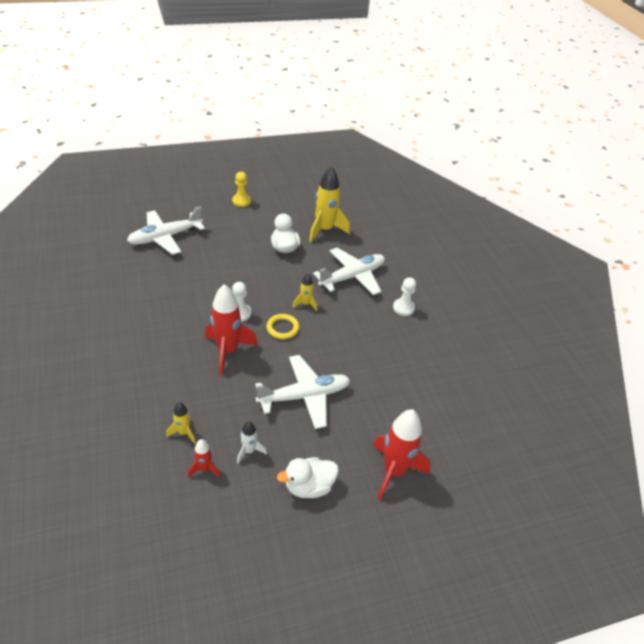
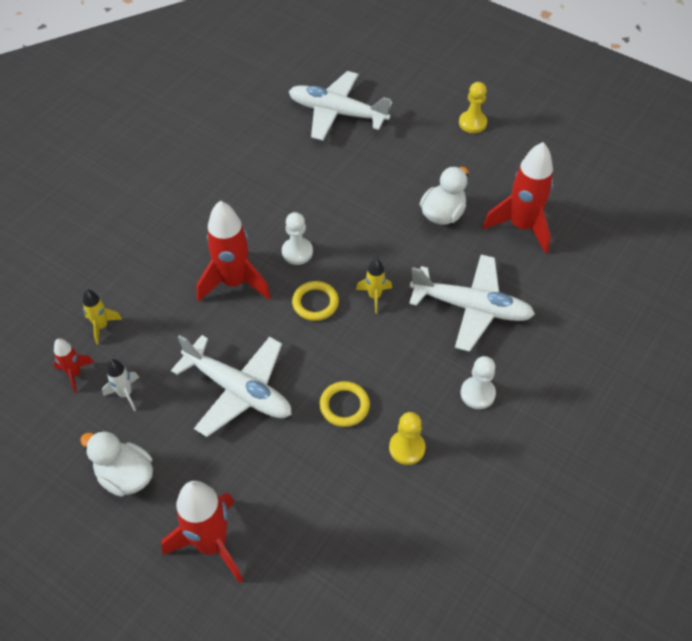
camera: 55 degrees right, 10 degrees up
yellow rocket [309,166,350,242] -> red rocket [482,142,553,254]
none -> yellow ring [319,381,370,427]
none -> yellow pawn [389,412,425,465]

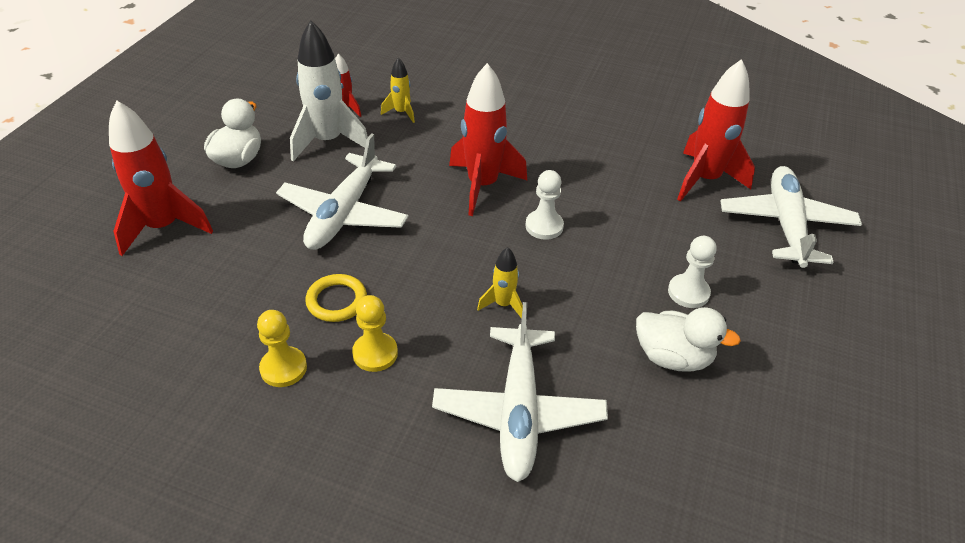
camera: 75 degrees right, 10 degrees down
white rocket [102,359,139,411] -> white rocket [290,20,368,162], size x2.01
yellow ring [292,281,339,321] -> none
yellow pawn [459,82,487,133] -> yellow pawn moved to [352,295,398,372]
white pawn [461,356,496,409] -> white pawn moved to [668,236,717,308]
red rocket [482,142,553,254] -> red rocket moved to [677,59,755,202]

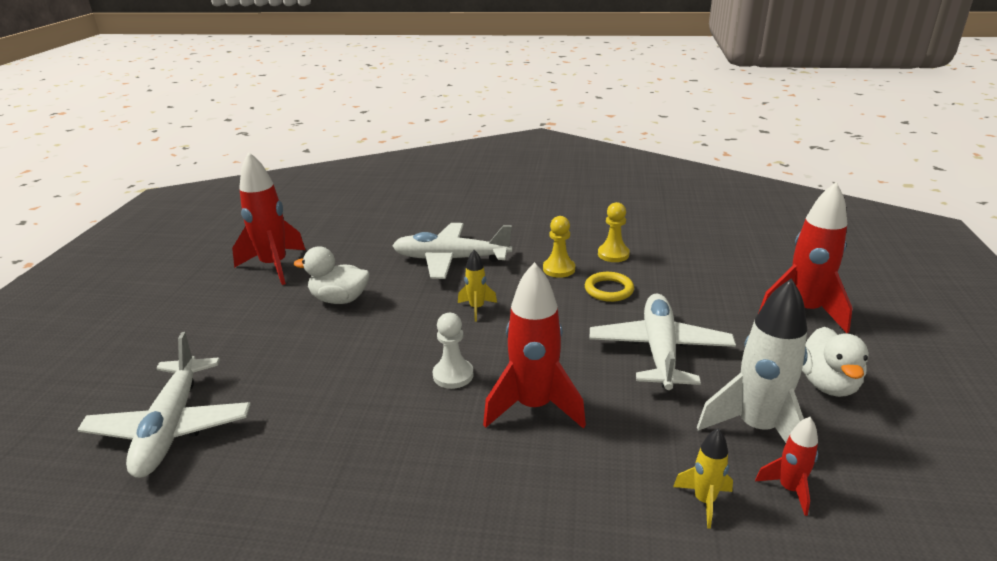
camera: 170 degrees right, 15 degrees down
white plane [432,302,608,482] -> white plane turned 75 degrees counterclockwise [392,223,512,279]
white pawn [668,236,717,308] -> none
red rocket [677,59,755,202] -> red rocket moved to [232,152,305,285]

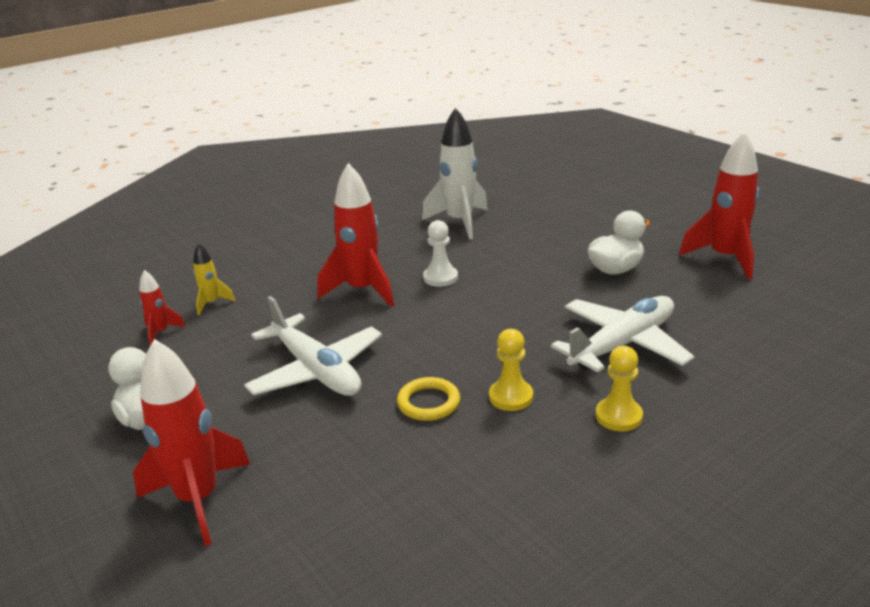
camera: 135 degrees right, 0 degrees up
white plane [77,332,251,478] -> none
yellow rocket [458,250,497,322] -> none
yellow pawn [598,202,630,262] -> yellow pawn moved to [596,346,643,431]
white rocket [697,278,808,443] -> white rocket moved to [422,107,488,239]

